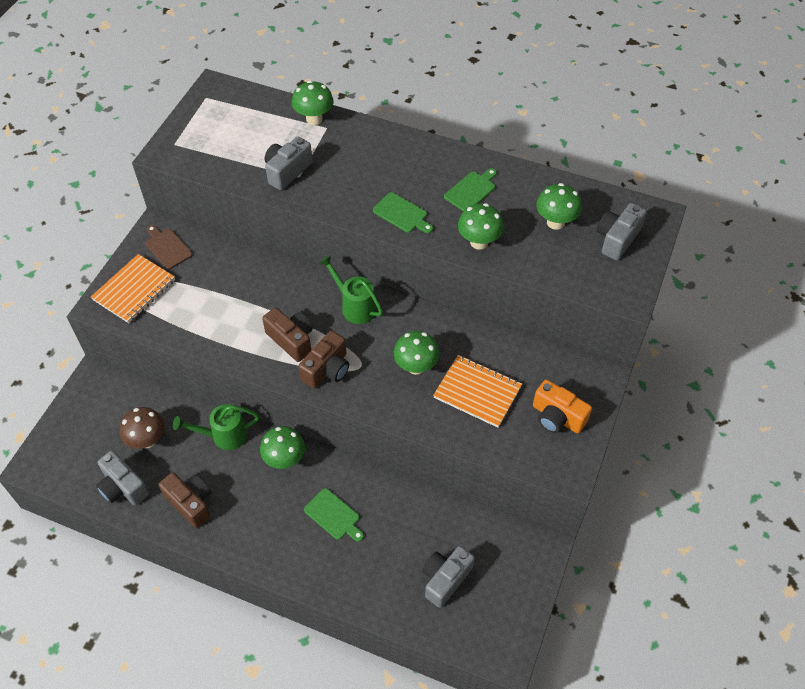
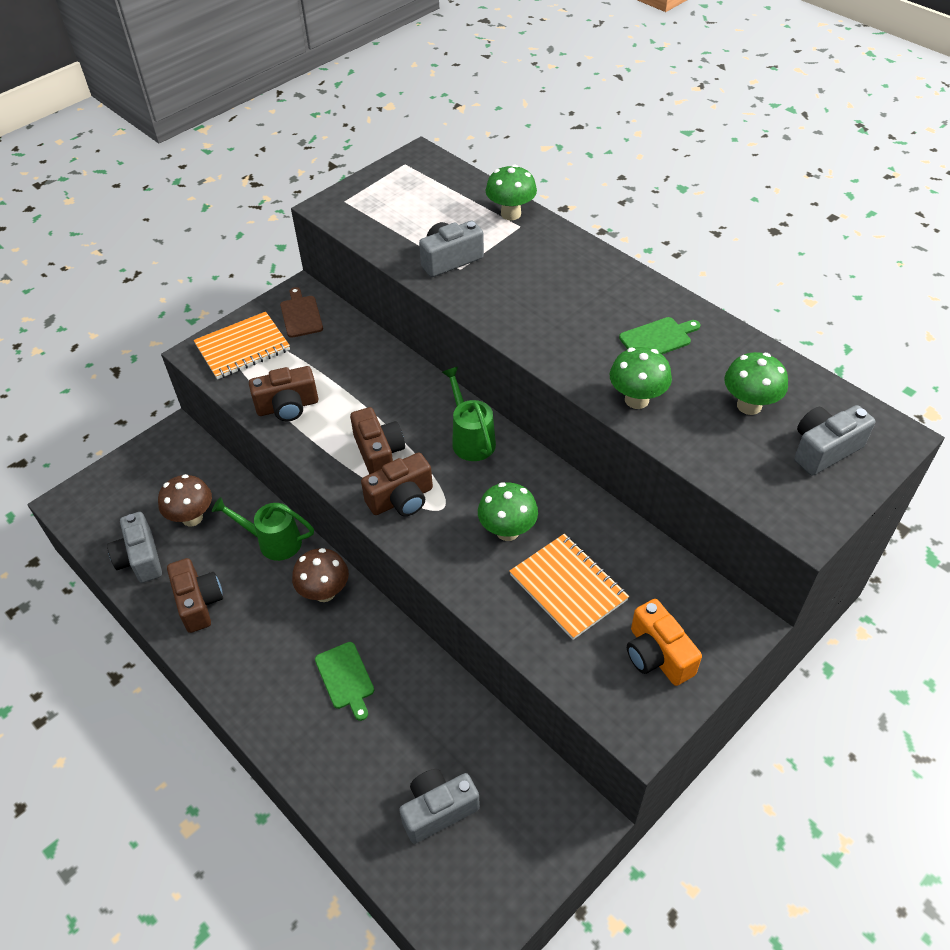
camera: 25 degrees right, 5 degrees down
green mushroom [260,426,305,469] -> brown mushroom [292,548,349,602]
green cutting board [373,192,433,233] -> none
none -> brown camera [249,366,318,421]

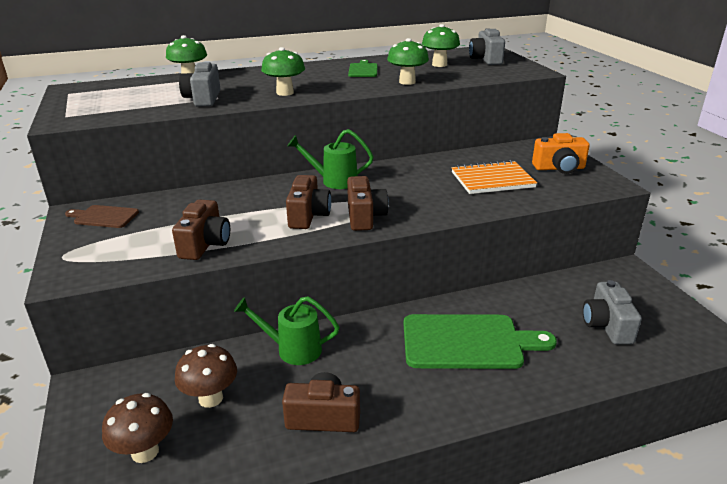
camera: 65 degrees left, 20 degrees down
grey camera [107,512,162,583] -> none
orange notebook [194,312,290,380] -> none
green watering can [212,497,314,561] -> green watering can turned 60 degrees clockwise [234,296,339,365]
brown mushroom [292,548,349,602] -> brown mushroom moved to [102,393,173,463]
green cutting board [315,642,374,721] -> green cutting board [404,314,557,369], size x1.94
brown camera [350,407,405,474] -> brown camera turned 90 degrees clockwise [286,175,331,229]
green mushroom [478,482,538,541] -> green mushroom moved to [261,47,305,96]

